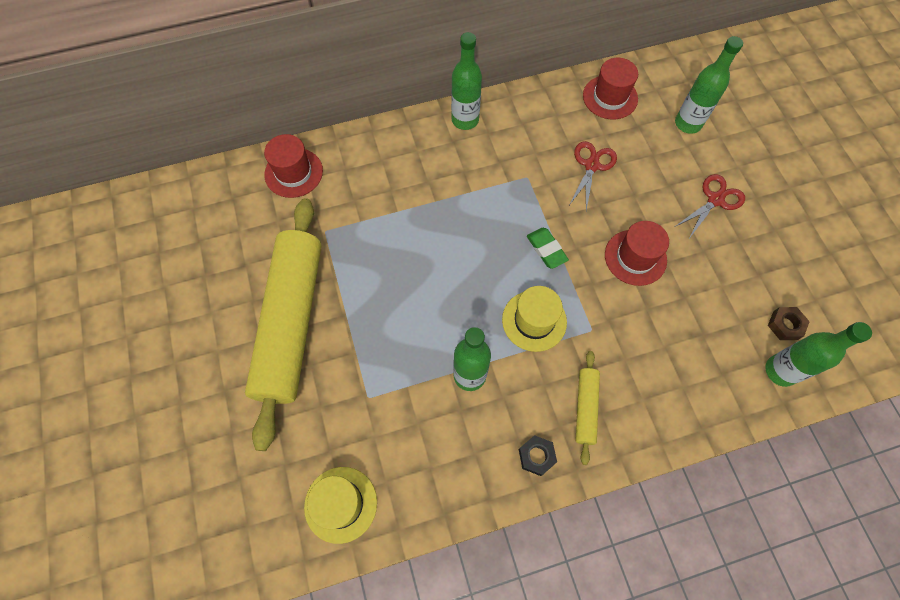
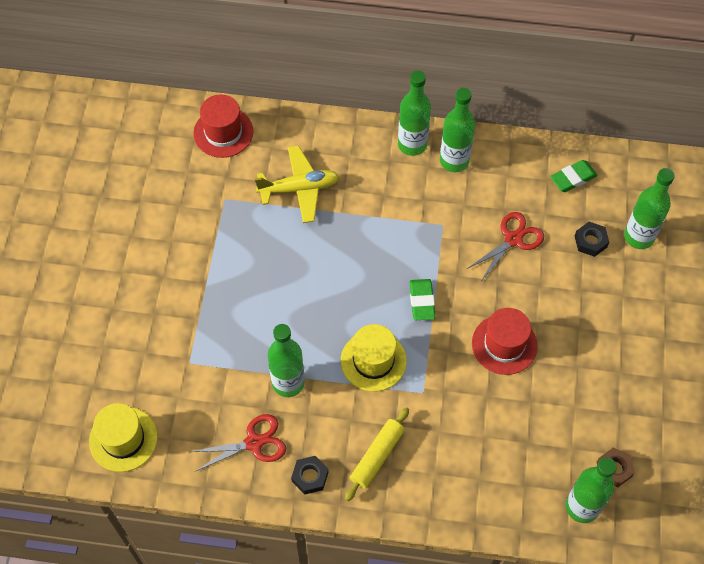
camera: 25 degrees right, 5 degrees down
yellow rolling pin [245,198,321,451] -> none
red hat [583,58,638,119] -> green eraser [550,160,598,192]
red scissors [676,174,745,238] -> red scissors moved to [190,414,286,472]
none -> yellow plane [255,145,339,223]
none -> green bottle [440,88,475,172]
none -> black nut [575,222,609,257]

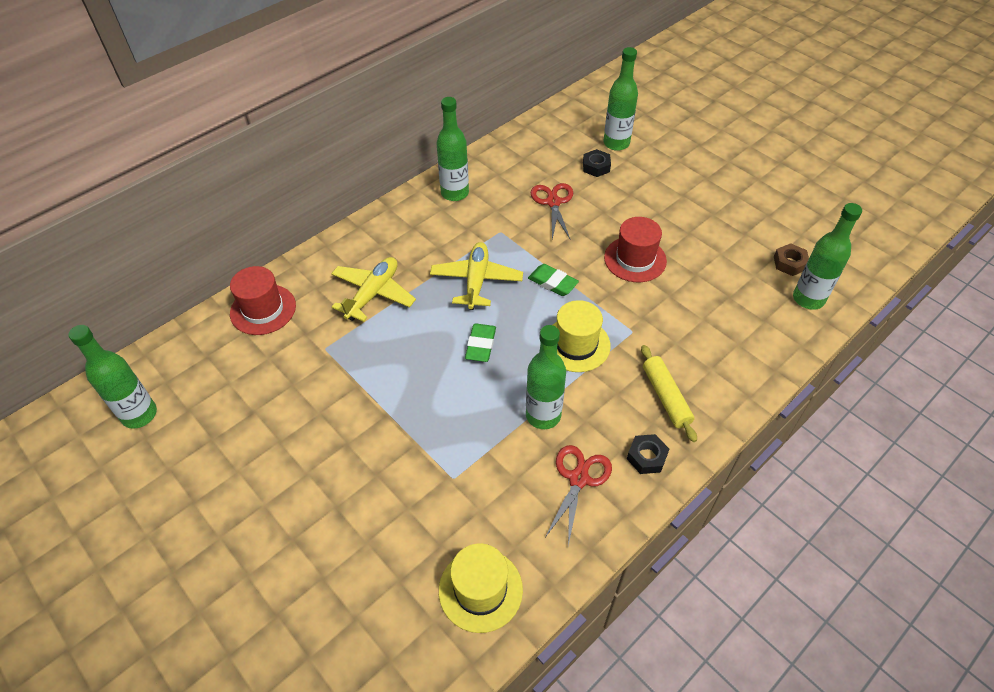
camera: 50 degrees left, 10 degrees down
green bottle [398,71,431,156] -> green bottle moved to [68,325,157,429]
green eraser [550,160,598,192] -> green eraser moved to [465,323,496,362]
none -> yellow plane [430,242,523,310]

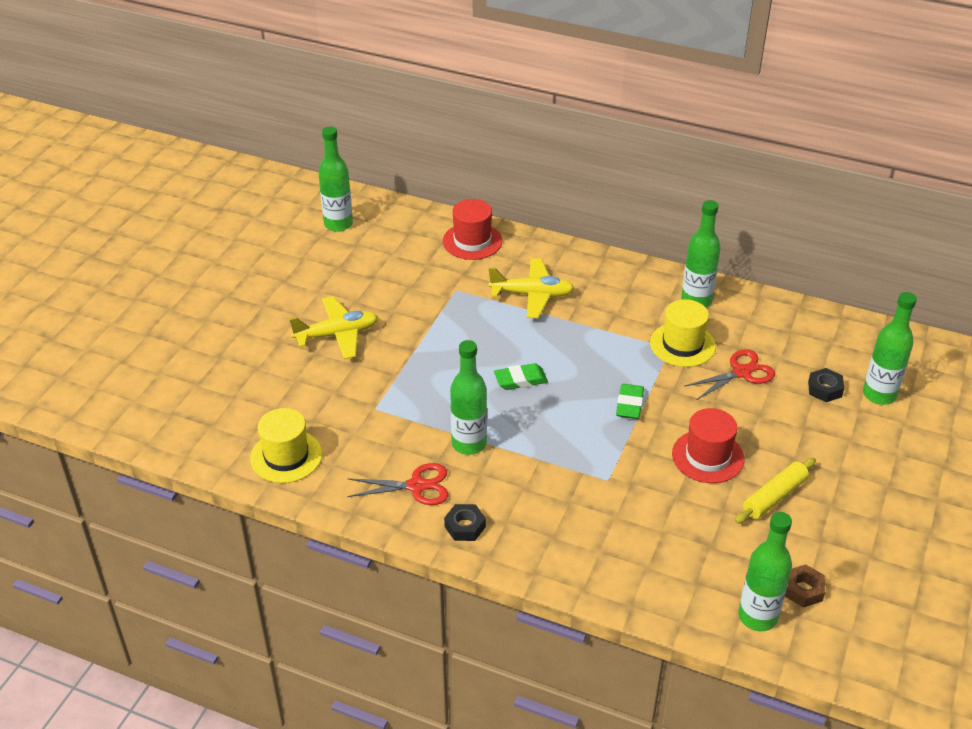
camera: 65 degrees right, 10 degrees down
yellow plane [430,242,523,310] -> yellow plane moved to [289,296,379,359]
yellow hat [553,300,611,372] -> yellow hat moved to [650,299,716,367]
yellow rolling pin [641,345,697,442] -> yellow rolling pin moved to [735,458,816,524]

